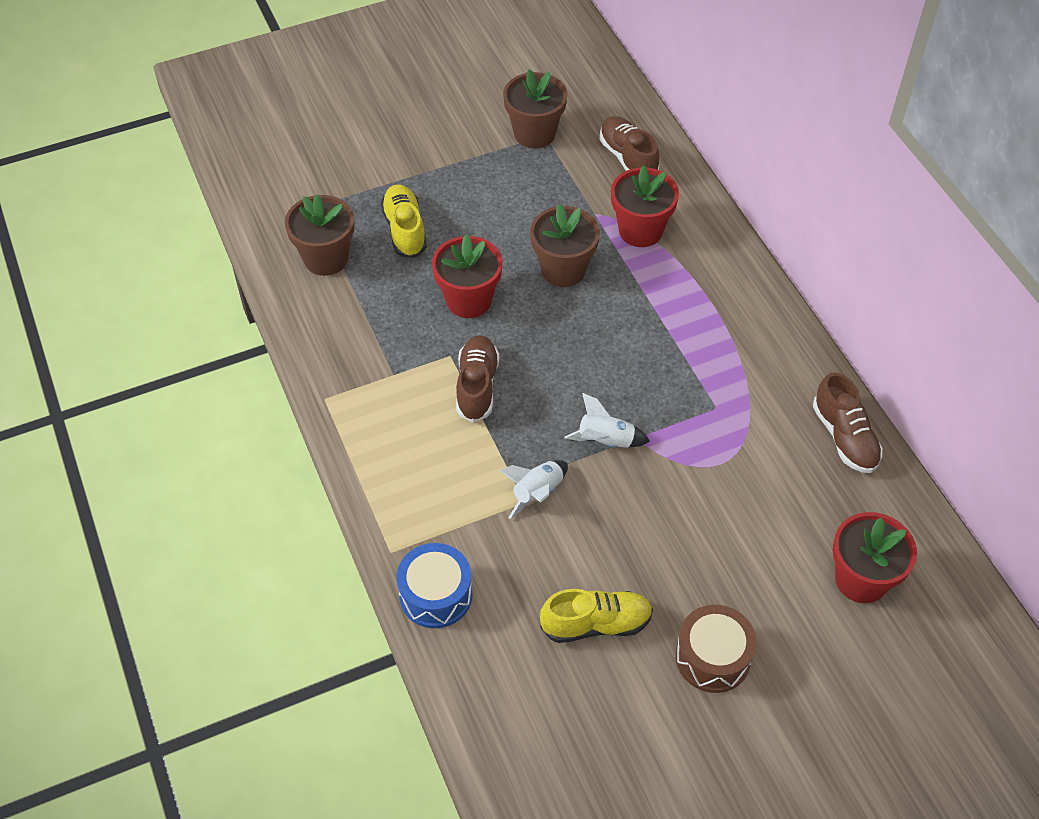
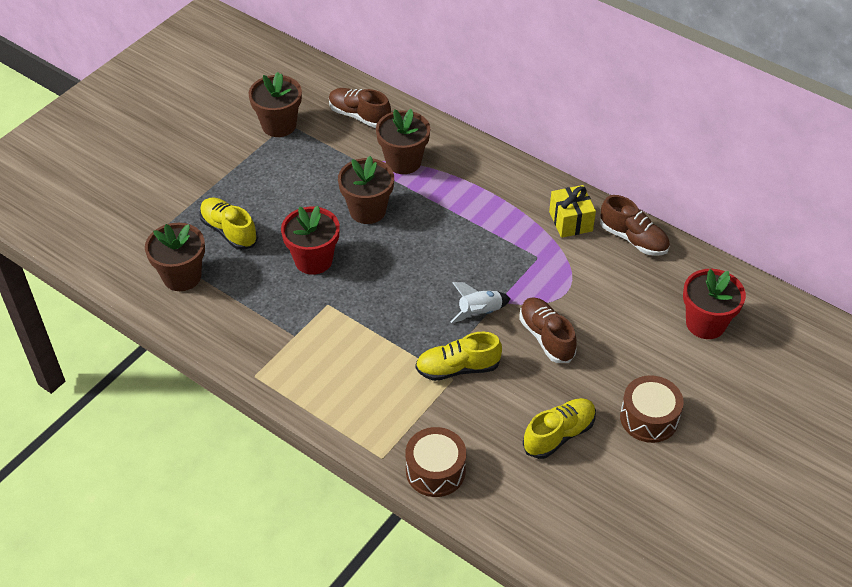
camera: 30 degrees left, 5 degrees down
blue drum [397,543,472,628] -> brown drum [405,427,466,497]
brown shoe [456,335,499,422] -> brown shoe moved to [519,297,577,363]
white rocket [499,460,568,519] -> yellow shoe [415,332,502,381]
red flower pot [611,165,679,247] -> brown flower pot [376,109,430,174]
none -> yellow gift [549,185,596,238]

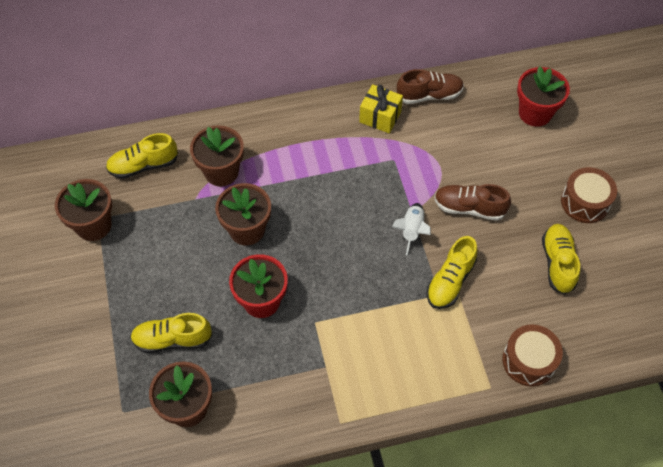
camera: 50 degrees left, 10 degrees up
brown shoe [329,88,391,128] -> yellow shoe [106,133,178,179]

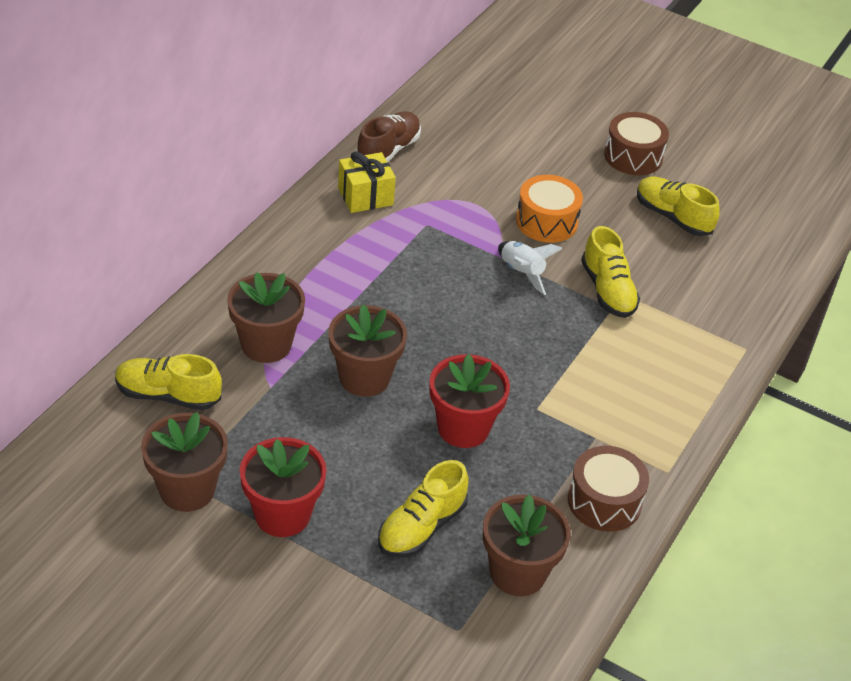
camera: 50 degrees left, 15 degrees down
yellow shoe [106,133,178,179] -> yellow shoe turned 75 degrees clockwise [115,354,222,410]
brown shoe [434,184,511,221] -> orange drum [516,175,583,243]
brown drum [502,324,563,387] -> brown drum moved to [568,446,649,532]
red flower pot [517,66,570,127] -> red flower pot moved to [240,437,327,537]

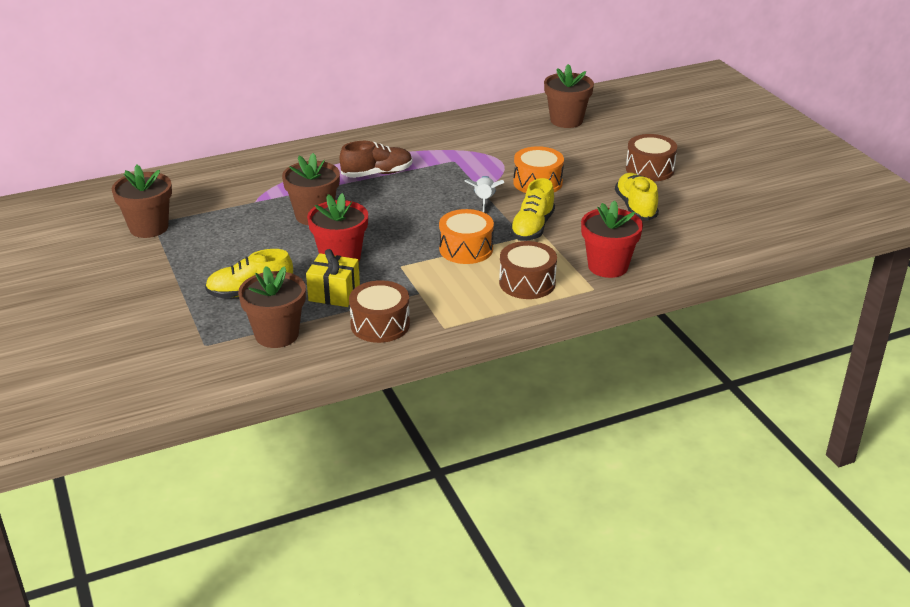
camera: 40 degrees right, 10 degrees down
yellow shoe [115,354,222,410] -> none
brown flower pot [227,272,305,363] -> brown flower pot moved to [544,64,594,128]
red flower pot [240,437,327,537] -> red flower pot moved to [581,200,643,278]
yellow gift [338,151,396,213] -> yellow gift moved to [306,249,360,307]
brown shoe [356,111,421,162] -> brown shoe moved to [340,141,413,178]
none -> orange drum [439,209,494,264]
none -> brown drum [499,241,557,299]

